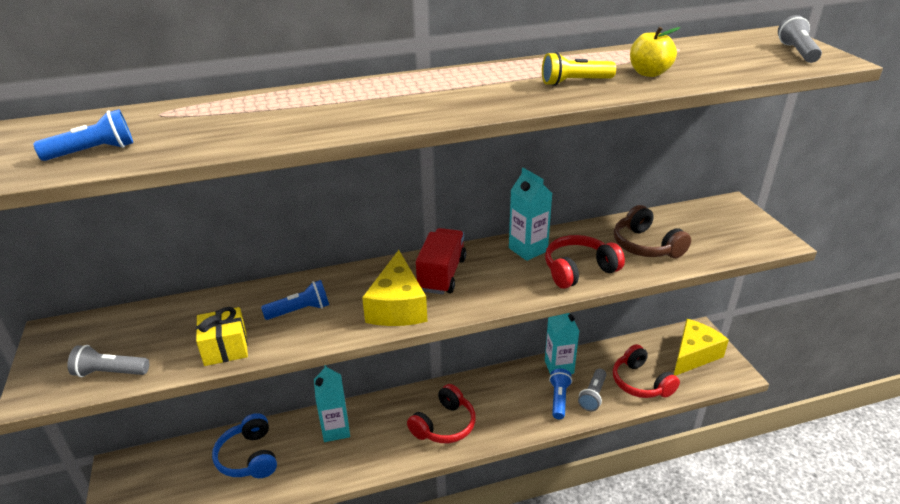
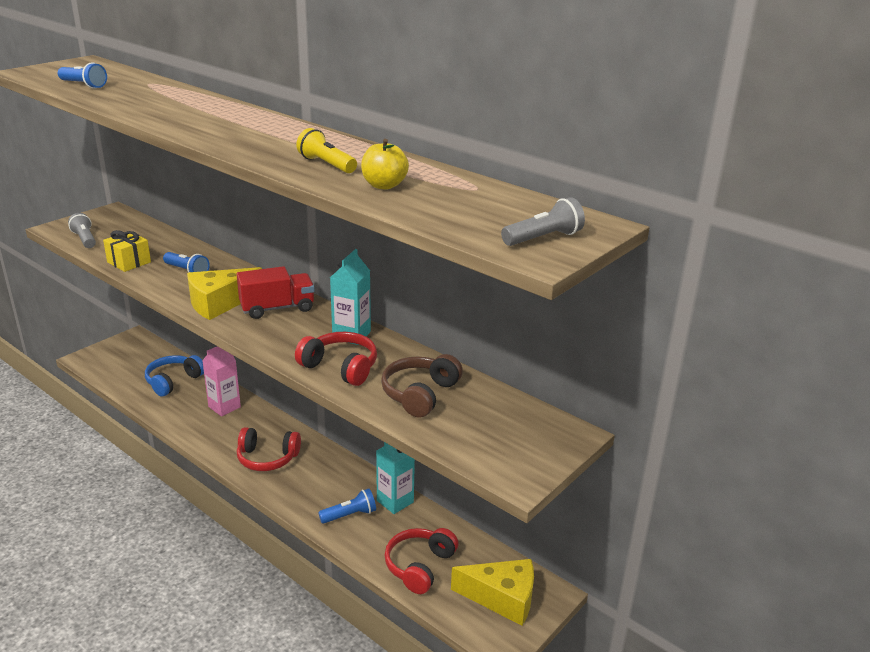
camera: 55 degrees right, 5 degrees down
turquoise carton [314,365,350,442] -> pink carton [202,346,241,417]
grey flashlight [578,369,607,411] -> none

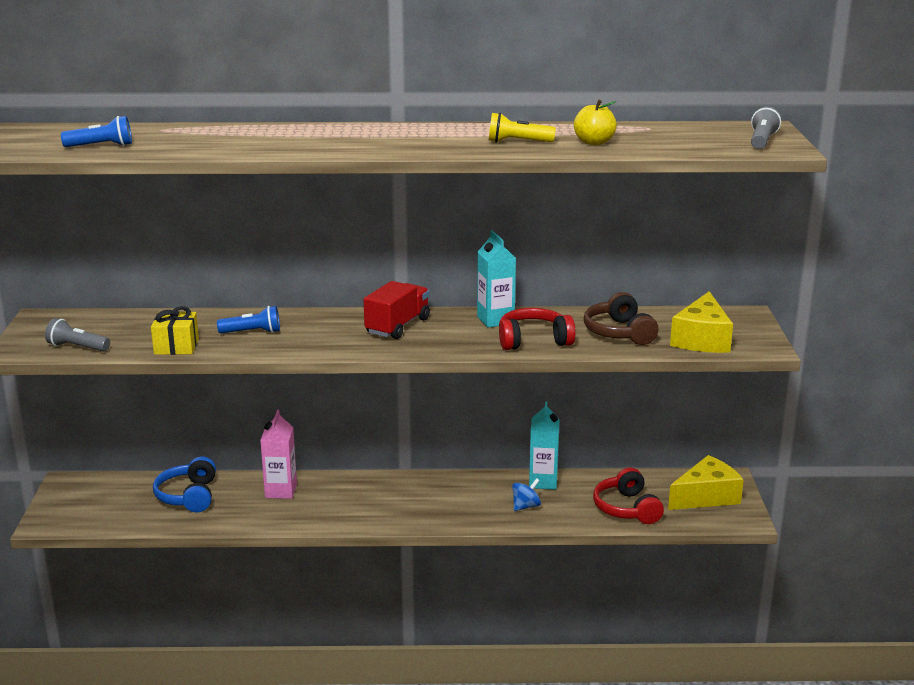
camera: 40 degrees left, 5 degrees down
yellow cheese [187,267,262,320] -> yellow cheese moved to [670,291,733,353]
red headphones [237,427,301,471] -> none
blue flashlight [318,488,376,524] -> blue spinning top [512,478,541,511]

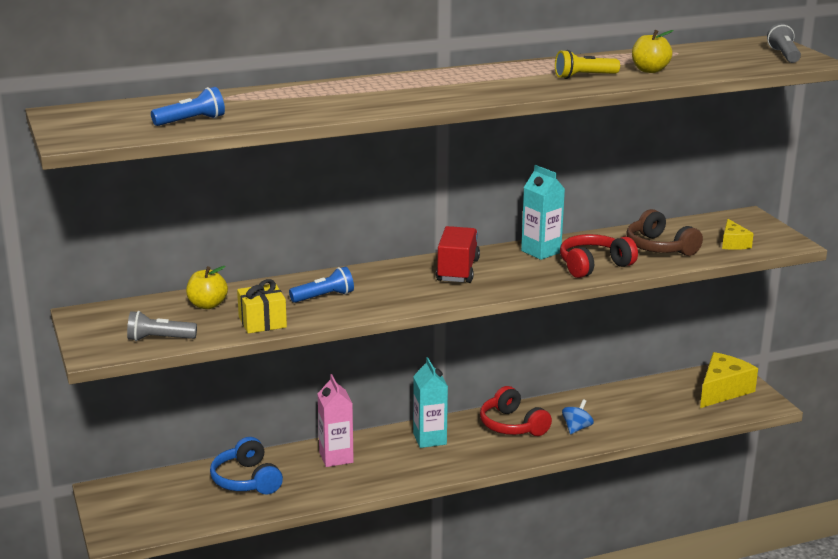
camera: 20 degrees left, 0 degrees up
turquoise carton [529,401,560,490] -> turquoise carton moved to [413,357,448,448]
red headphones [593,468,664,524] -> red headphones moved to [480,386,552,436]
yellow cheese [670,291,733,353] -> yellow cheese [722,219,754,250], size x0.55
none -> yellow apple [186,266,228,309]

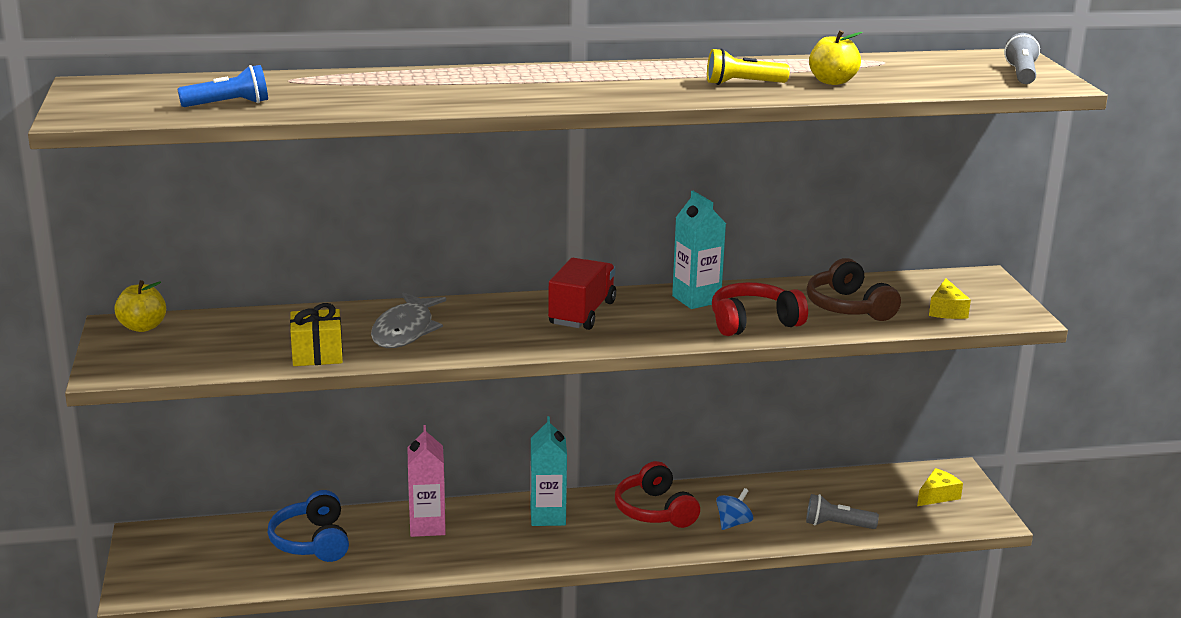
camera: 10 degrees right, 0 degrees up
grey flashlight [127,311,197,341] -> grey flashlight moved to [806,494,879,529]
yellow apple [186,266,228,309] -> yellow apple moved to [115,280,166,332]
blue flashlight [289,266,354,303] -> grey fish [371,293,446,348]
yellow cheese [700,352,758,408] -> yellow cheese [917,468,963,506], size x0.55

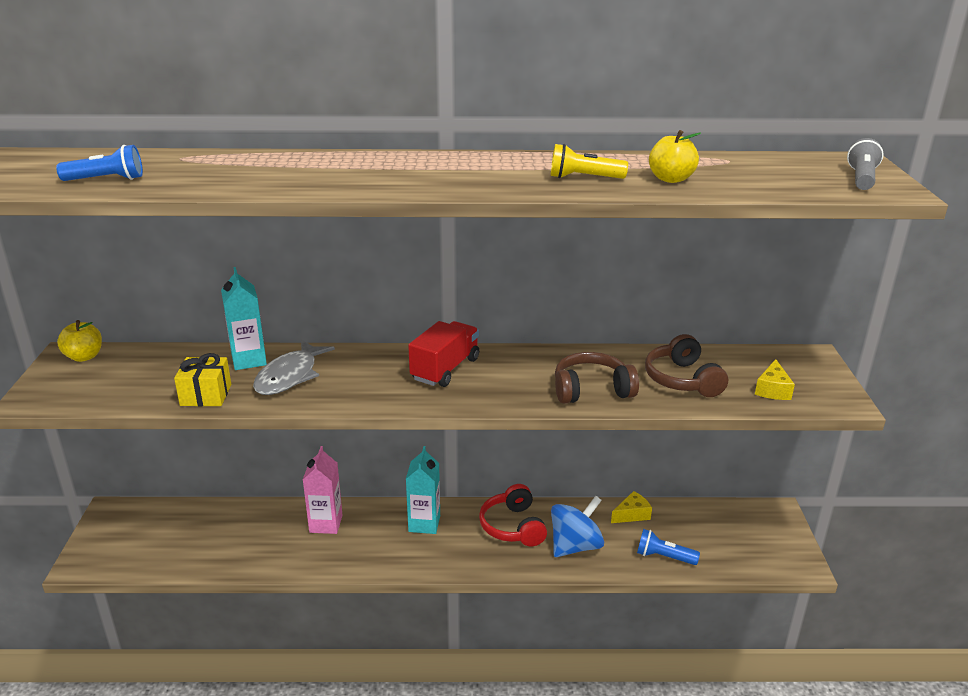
camera: 10 degrees right, 5 degrees up
blue headphones [267,490,349,562] -> none
turquoise carton [672,191,726,309] -> turquoise carton moved to [221,267,267,370]
red headphones [712,282,808,336] -> brown headphones [555,352,639,404]
blue spinning top [716,488,753,530] -> blue spinning top [551,496,604,557], size x1.79
grey flashlight [806,494,879,529] -> blue flashlight [637,529,700,565]
yellow cheese [917,468,963,506] -> yellow cheese moved to [611,491,652,523]

